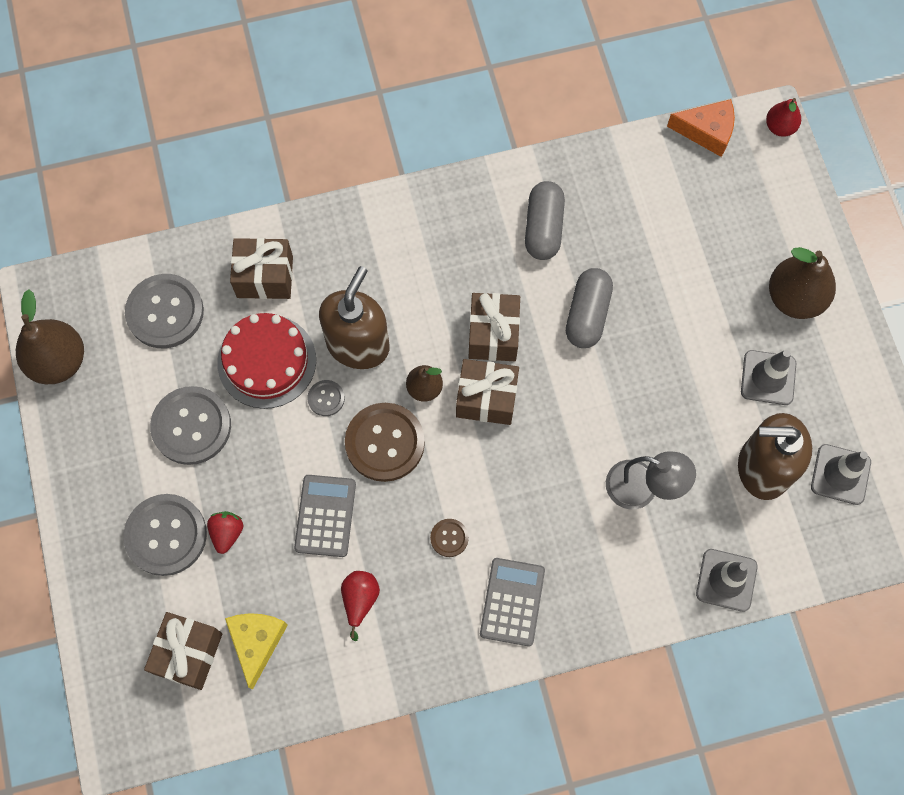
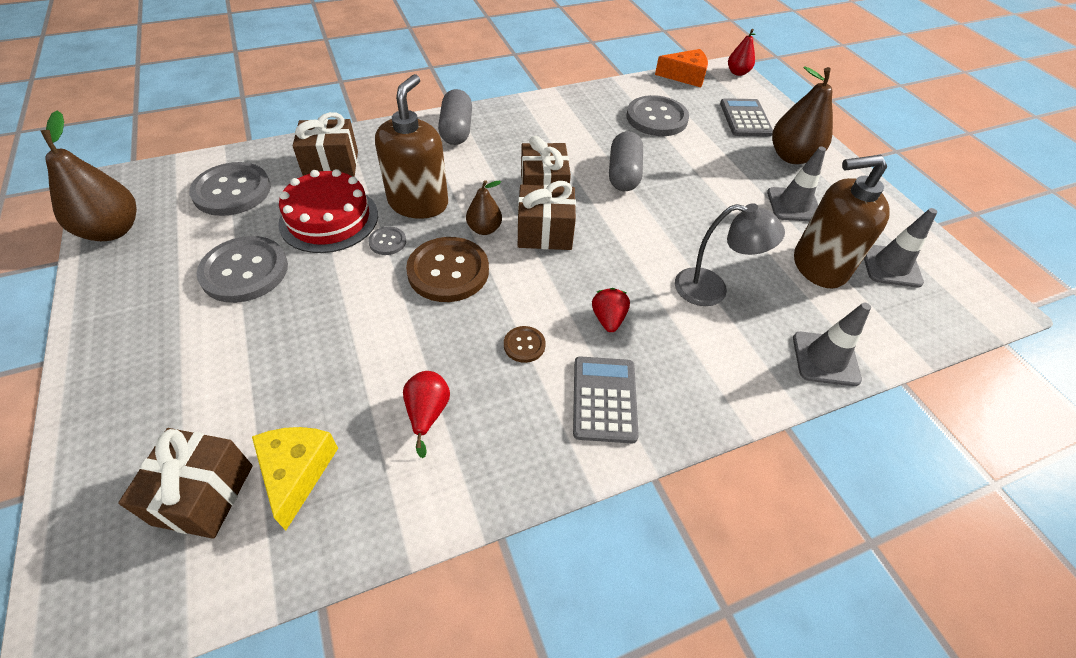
camera: 10 degrees left, 20 degrees down
grey button [123,494,207,576] -> grey button moved to [626,95,689,136]
red strawberry [207,511,243,554] -> red strawberry moved to [592,288,630,332]
grey calculator [294,475,356,557] -> grey calculator moved to [720,98,773,137]
grey capsule [525,181,565,260] -> grey capsule moved to [438,89,472,145]

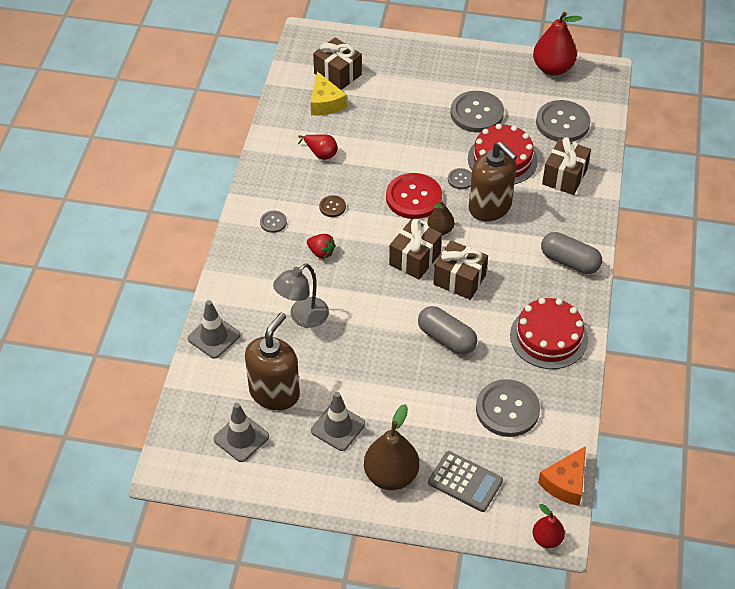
camera: 125 degrees right, 0 degrees up
brown pear [40,111,137,241] -> red pear [533,12,582,76]
yellow cheese [252,427,338,530] -> yellow cheese turned 45 degrees clockwise [310,71,347,116]
brown button [406,237,489,302] -> red button [386,173,442,219]
grey calculator [573,356,639,443] -> grey button [260,211,287,233]
none -> red cake [510,298,588,369]

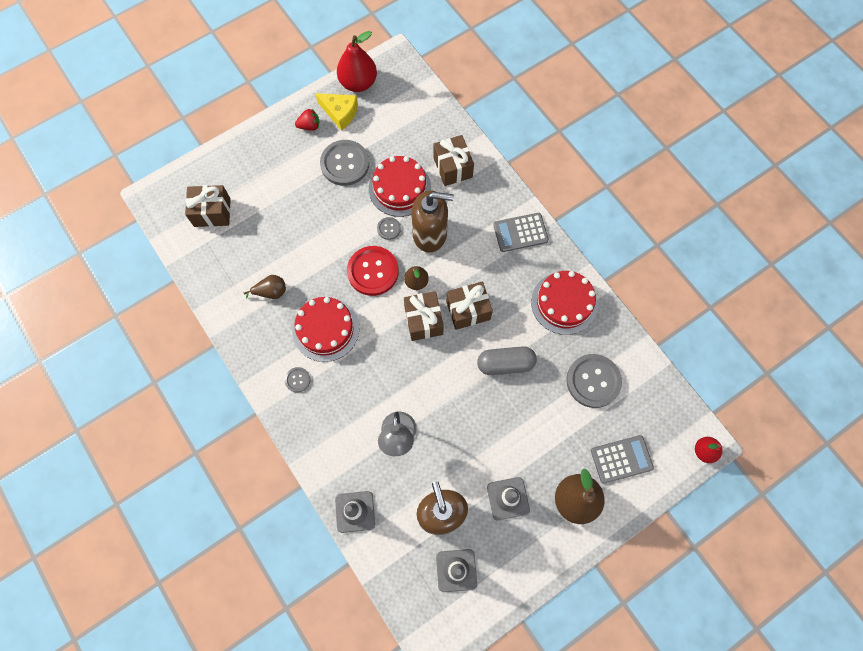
camera: 45 degrees left, 20 degrees up
red pear [298,134,338,160] -> brown pear [244,275,286,299]
red strawberry [307,234,335,259] -> red strawberry moved to [295,109,319,131]
yellow cheese [310,71,347,116] -> yellow cheese moved to [315,93,358,131]
brown button [319,195,346,217] -> red cake [292,297,359,362]
grey button [536,100,590,142] -> none
orange cheese [538,446,586,506] -> none
grey capsule [541,232,602,274] -> grey calculator [493,213,549,252]

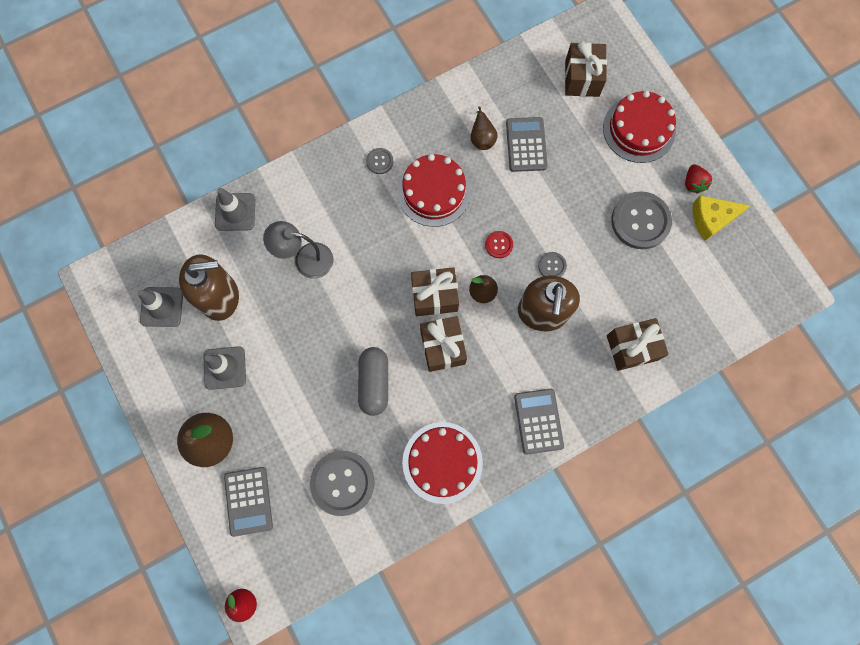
camera: 95 degrees right, 5 degrees up
yellow cheese [315,93,358,131] -> yellow cheese turned 45 degrees clockwise [692,196,751,241]
red pear [337,31,377,92] -> none
red button [347,246,399,296] -> red button [485,231,513,258], size x0.47
red cake [369,156,431,217] -> red cake moved to [603,91,676,163]
none -> grey calculator [506,117,548,172]

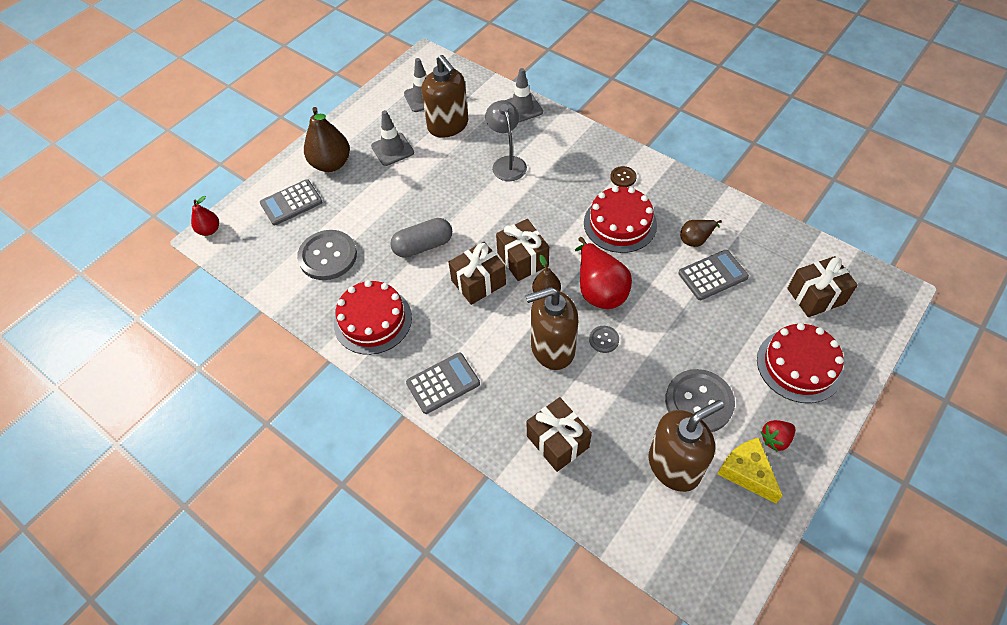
camera: 70 degrees right, 20 degrees down
grey button [366,148,393,174] -> brown button [610,166,637,187]
red button [485,231,513,258] -> red pear [575,237,632,309]
none -> brown soap dispenser [649,400,724,492]

